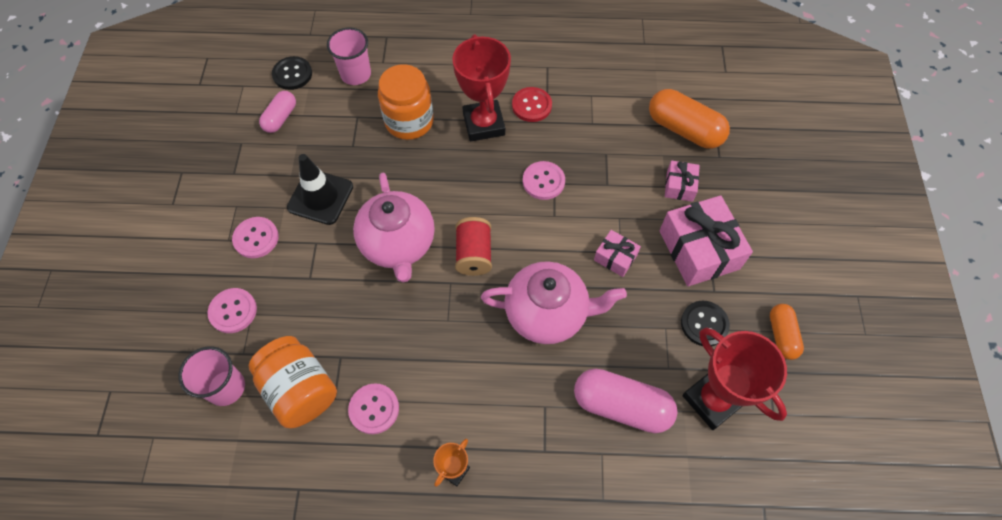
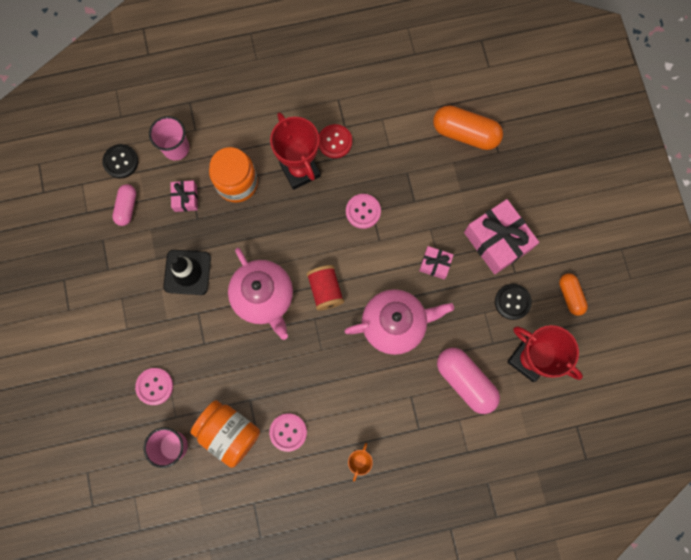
camera: 15 degrees left, 15 degrees up
pink button [232,217,279,258] -> none
pink capsule [574,369,678,433] -> pink capsule turned 45 degrees clockwise [437,348,500,414]
pink gift [665,161,700,202] -> pink gift moved to [170,180,198,212]

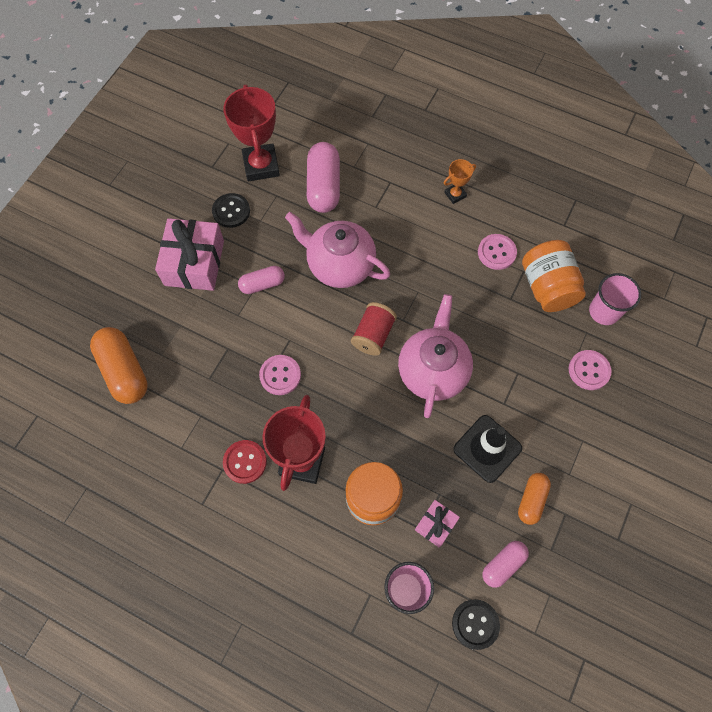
camera: 140 degrees left, 10 degrees down
pink gift [419,246,454,279] -> pink capsule [238,266,285,294]
orange capsule [559,273,588,316] -> orange capsule moved to [518,473,551,525]

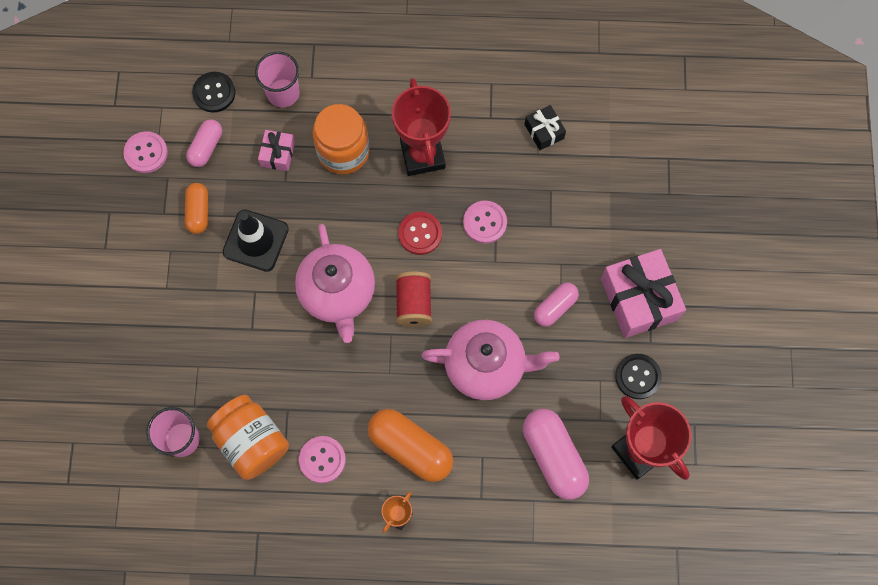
camera: 155 degrees right, 5 degrees up
orange capsule [90,327,148,404] -> orange capsule moved to [368,409,453,482]
red button [223,440,267,484] -> red button moved to [398,212,442,255]
pink button [569,350,612,390] -> pink button moved to [123,131,168,173]
none -> black gift [524,105,566,150]

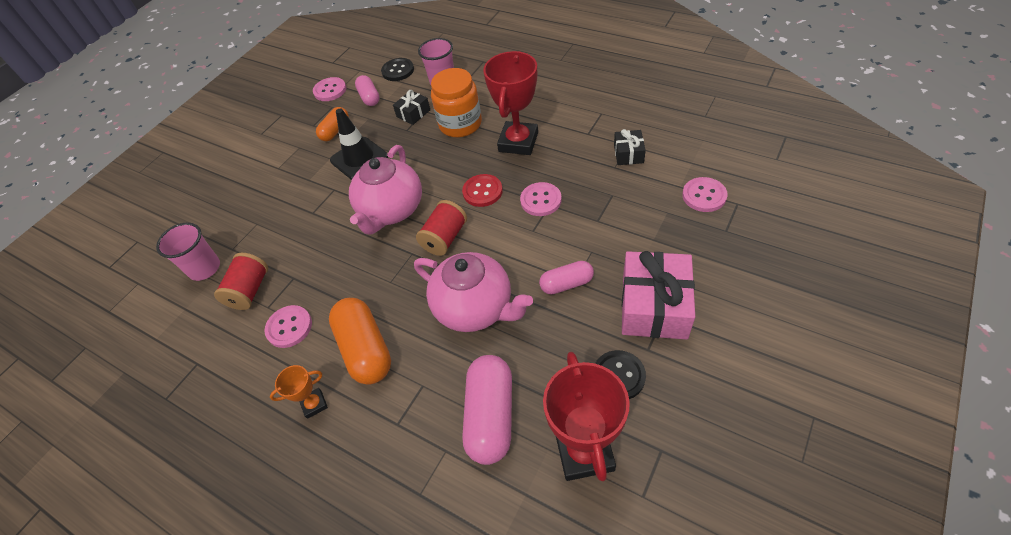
camera: 35 degrees right, 20 degrees down
pink capsule [186,119,222,167] -> pink capsule turned 75 degrees counterclockwise [355,75,380,106]
orange jar [207,395,289,480] -> red spool [214,253,268,310]
pink gift [258,130,295,171] -> black gift [393,90,430,125]
none -> pink button [682,177,728,212]

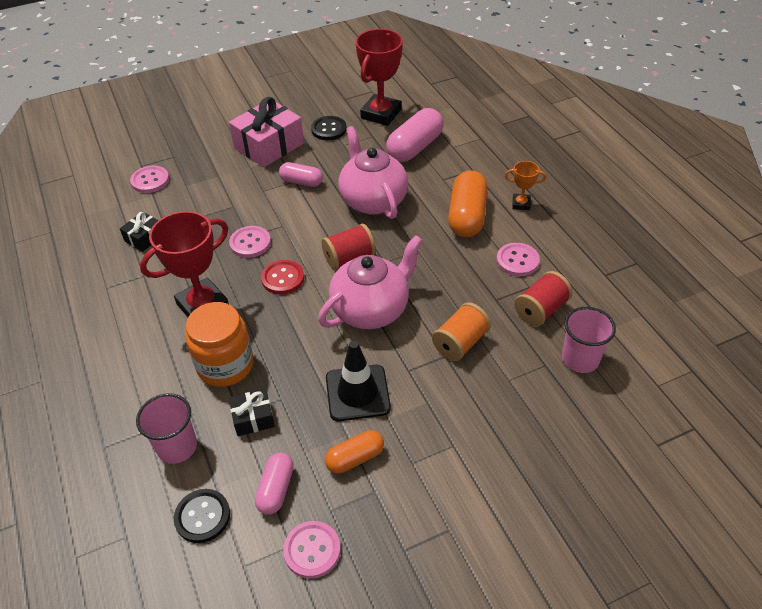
camera: 150 degrees left, 5 degrees down
none -> orange spool [432,302,491,361]

